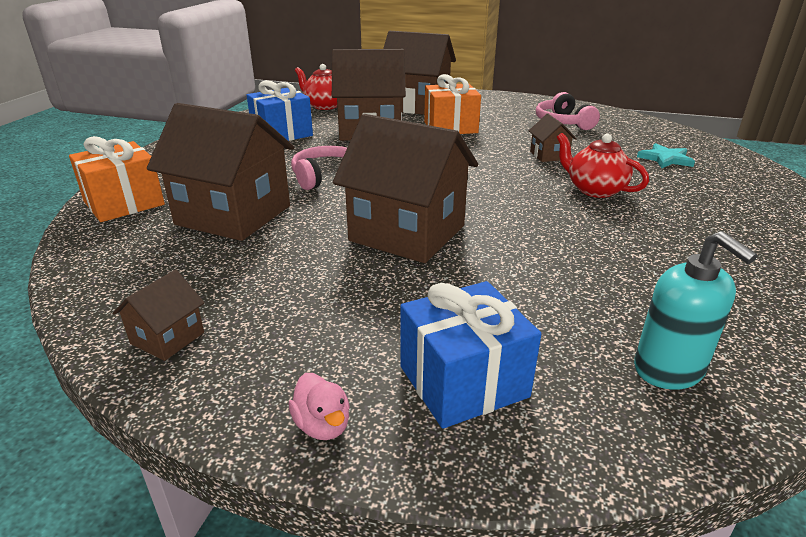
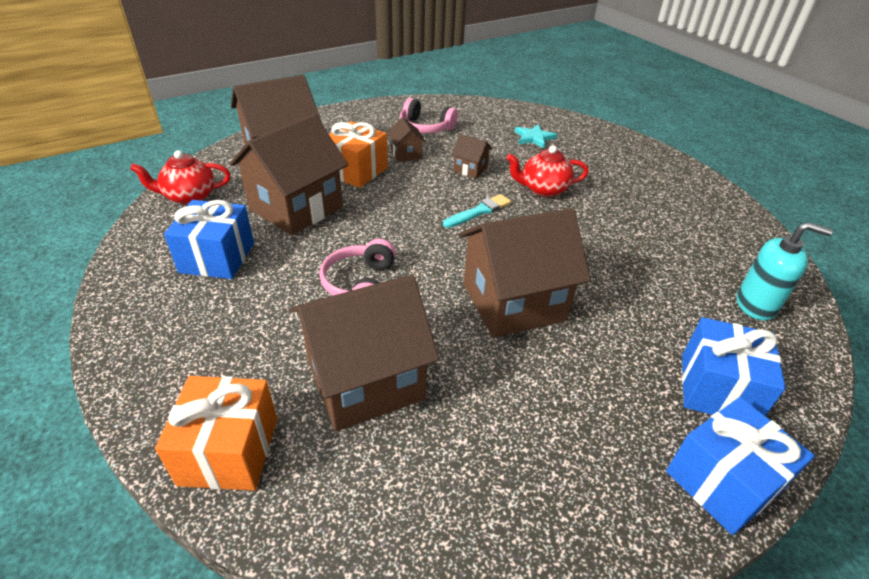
camera: 50 degrees left, 10 degrees up
brown house [113,270,205,361] -> brown house moved to [387,117,426,162]
pink duck [289,373,350,440] -> blue gift [666,397,815,535]
none -> turquoise brush [443,194,511,228]

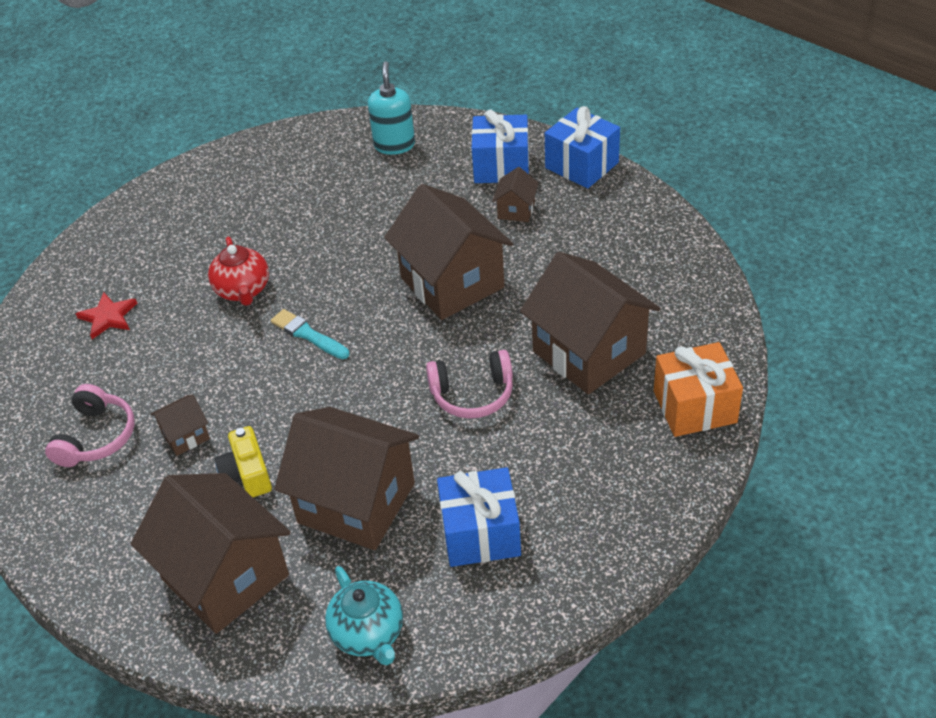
camera: 100 degrees left, 5 degrees up
red teapot [130,150,231,205] -> turquoise teapot [325,566,403,665]
orange gift [329,121,388,188] -> yellow camera [215,426,272,497]
brown house [451,134,492,178] -> brown house moved to [492,167,539,222]
turquoise star [515,124,557,149] -> red star [76,292,137,339]

